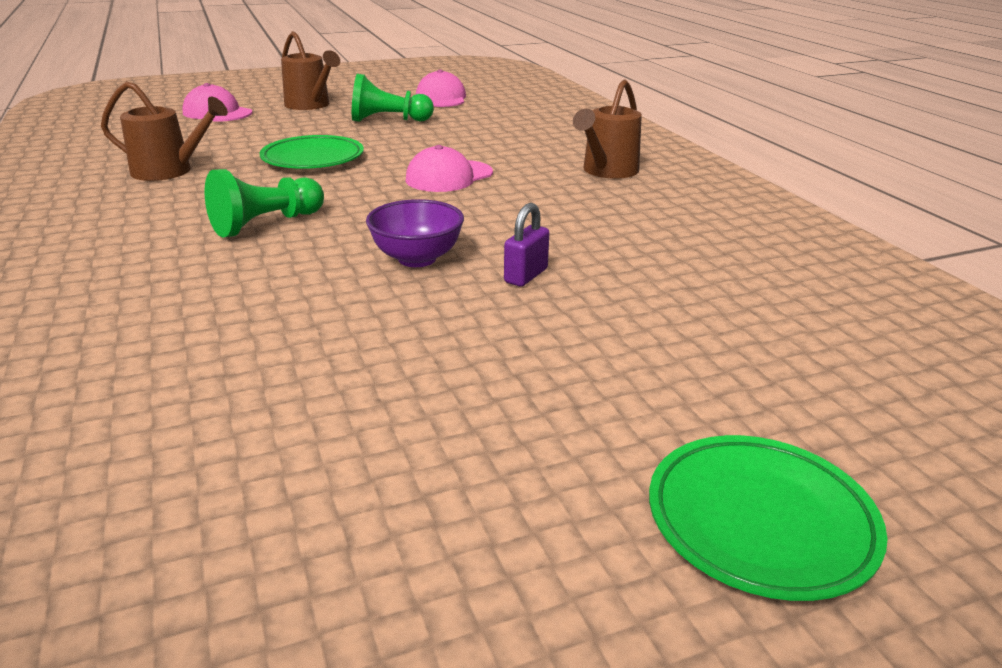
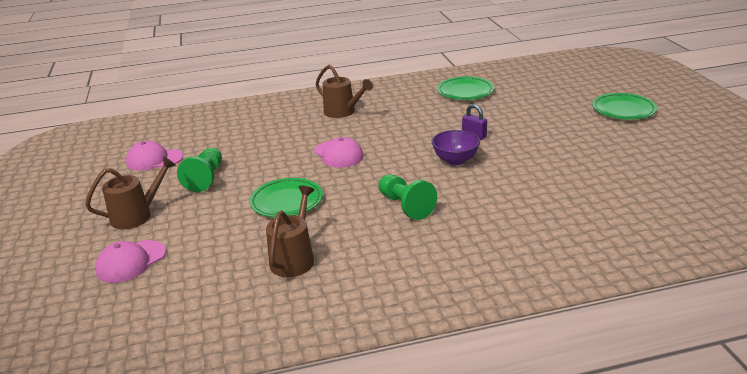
camera: 80 degrees left, 0 degrees up
none -> green plate [437,76,494,100]

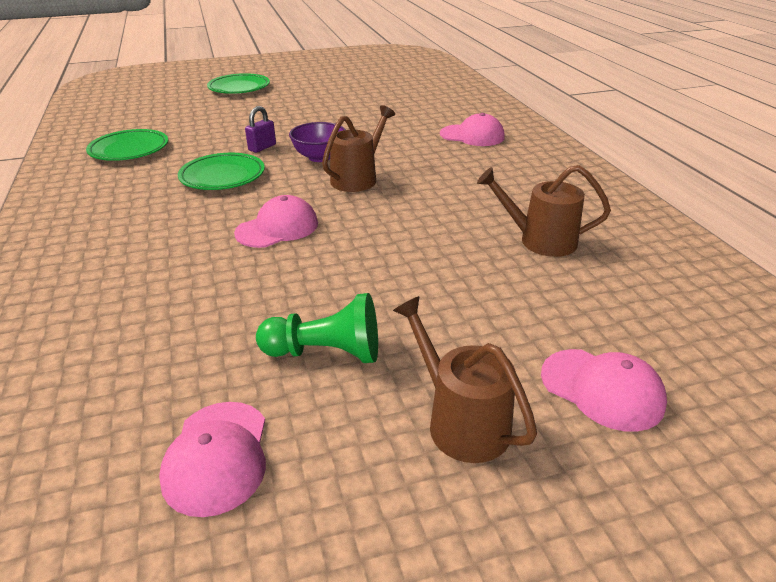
camera: 95 degrees left, 5 degrees up
green plate [249,178,323,218] -> green plate moved to [178,153,265,190]
brown watering can [316,65,373,118] -> brown watering can moved to [322,105,395,192]
green pawn [379,175,437,220] -> none
none -> pink cap [440,113,505,146]

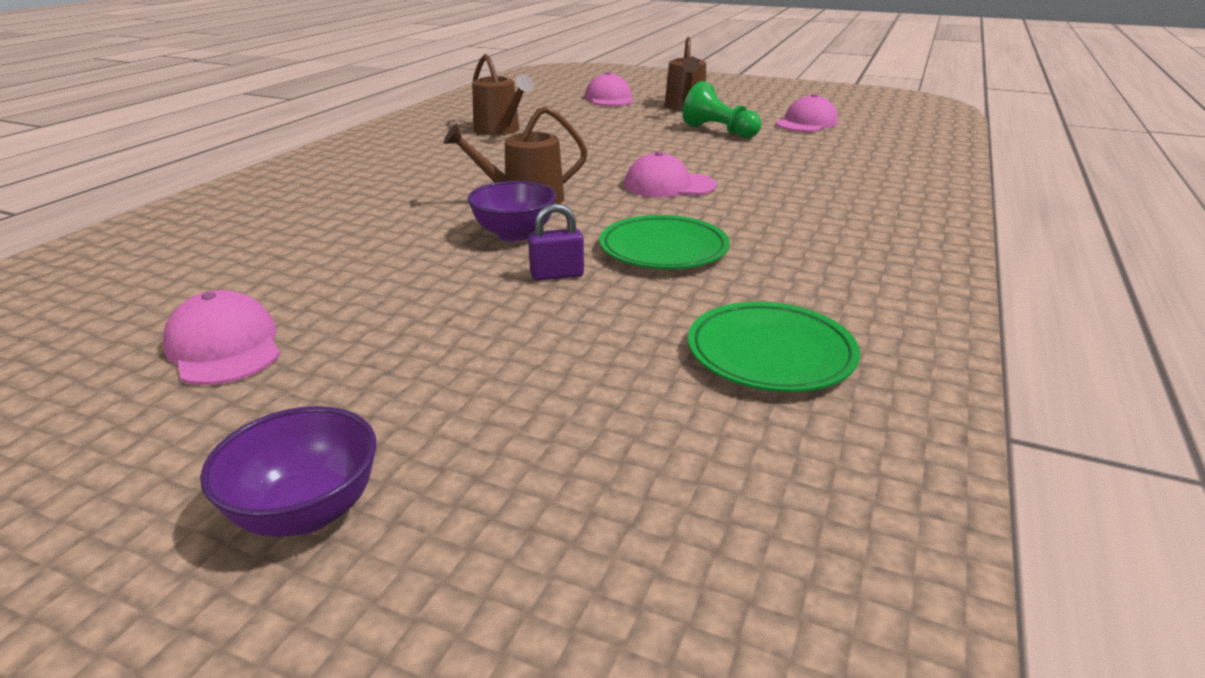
camera: 140 degrees left, 5 degrees down
green plate [207,73,270,94] -> purple bowl [200,406,377,537]
pink cap [440,113,505,146] -> pink cap moved to [163,290,280,385]

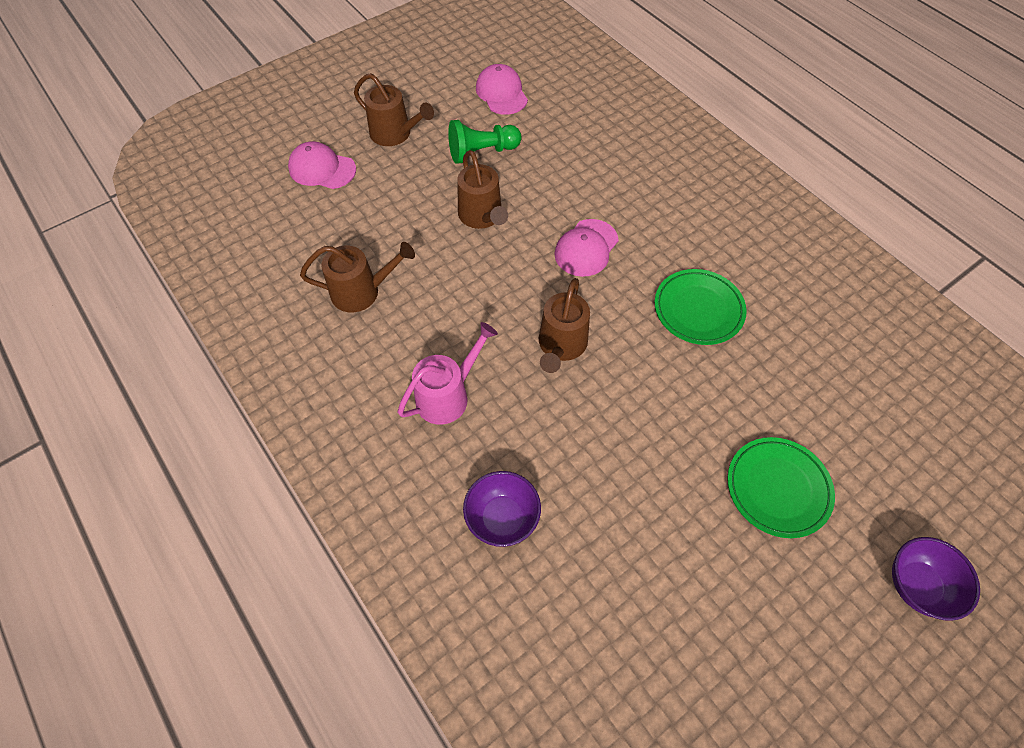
camera: 60 degrees left, 30 degrees up
pink cap [163,290,280,385] -> none
purple bowl [467,181,557,242] -> purple bowl moved to [463,471,541,547]
purple padlock [528,203,584,281] -> none
green plate [688,302,860,392] -> green plate moved to [727,437,835,538]
none -> pink watering can [397,322,498,425]
none -> brown watering can [457,150,508,229]

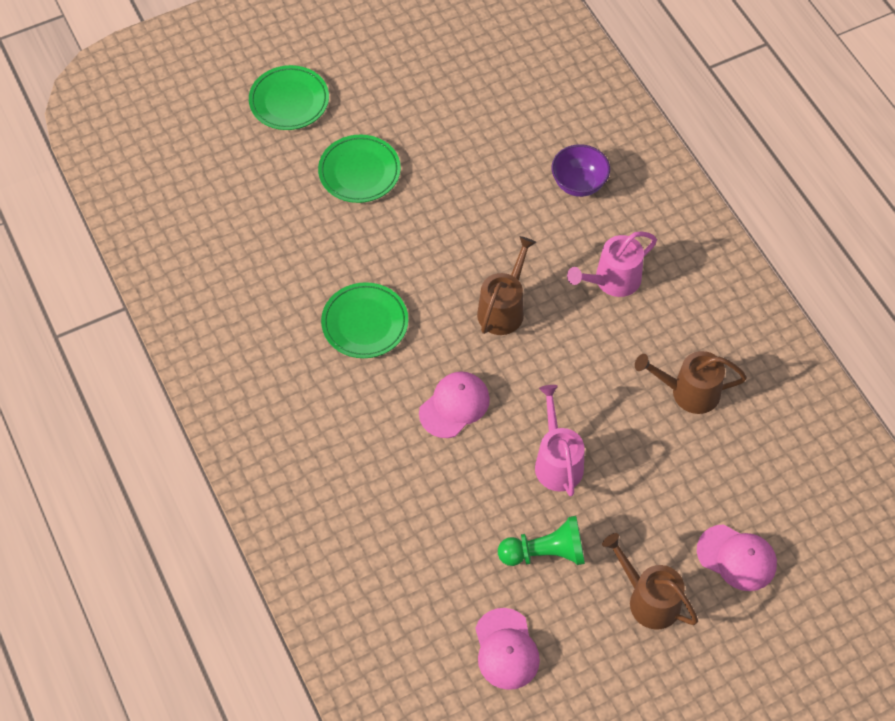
camera: 170 degrees left, 0 degrees up
brown watering can [457,150,508,229] -> pink watering can [535,385,585,496]
purple bowl [892,537,980,621] -> green plate [249,65,329,130]

